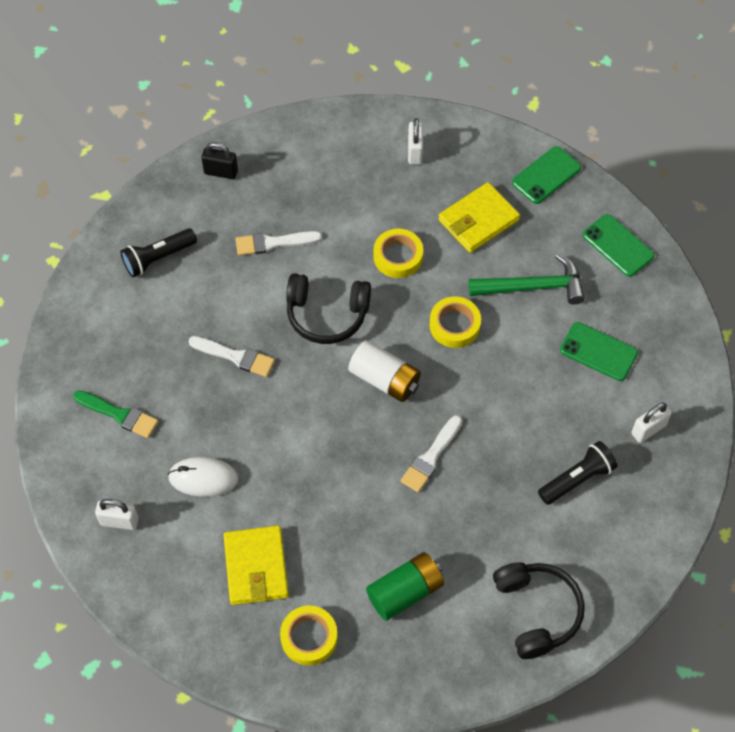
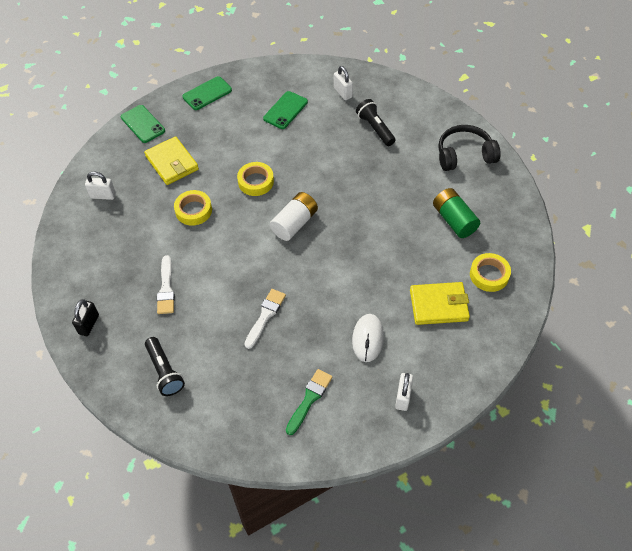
camera: 85 degrees left, 5 degrees down
black headphones [286,273,371,344] -> none
white brush [400,415,462,492] -> none
green hammer [468,254,585,304] -> none

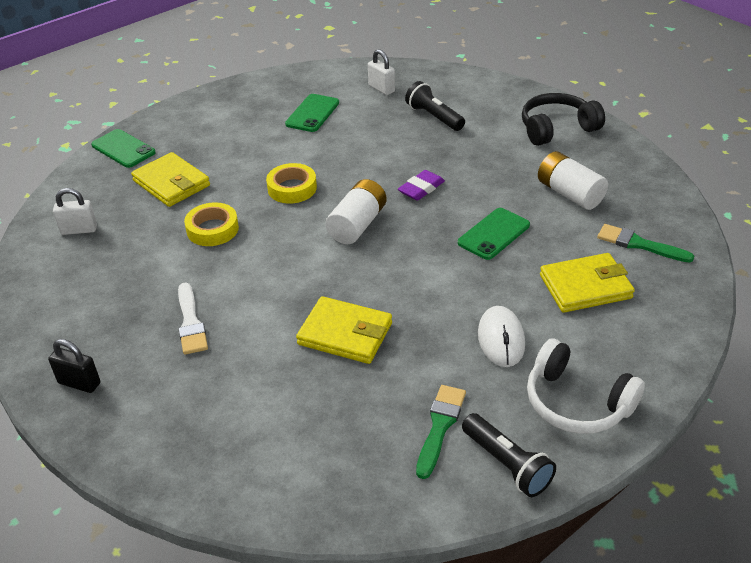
camera: 10 degrees left, 15 degrees down
black padlock [72,299,99,336] -> black padlock turned 75 degrees counterclockwise [48,339,100,393]
black flashlight [145,337,185,396] -> black flashlight moved to [462,413,556,497]
green phone [182,76,232,110] -> green phone moved to [458,208,530,260]
white brush [244,289,286,349] -> yellow wallet [296,296,392,364]
white padlock [395,373,413,411] -> white headphones [527,338,645,434]
green battery [433,188,480,238] -> white battery [538,151,608,210]
yellow tape [470,253,511,292] -> green brush [597,224,694,263]
none -> purple eraser [398,170,445,201]

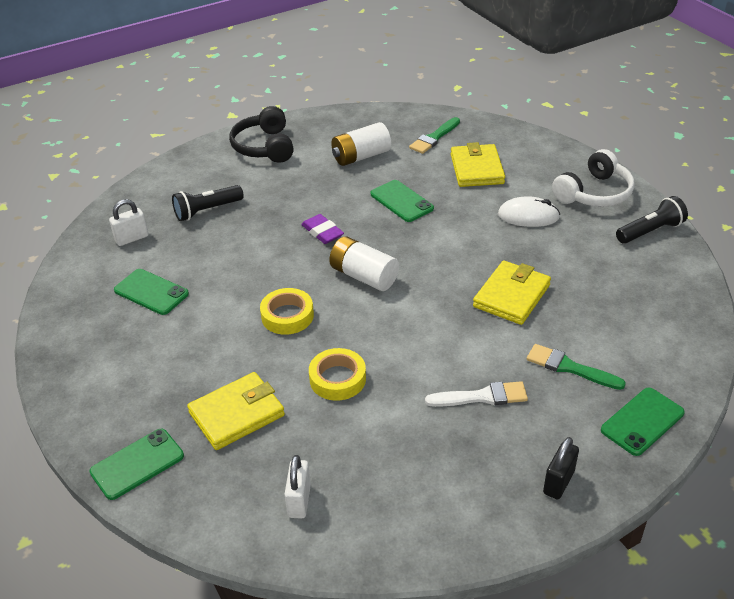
camera: 80 degrees left, 0 degrees up
green brush [416,385,466,479] -> green brush moved to [527,344,626,390]
none -> green phone [601,388,685,456]

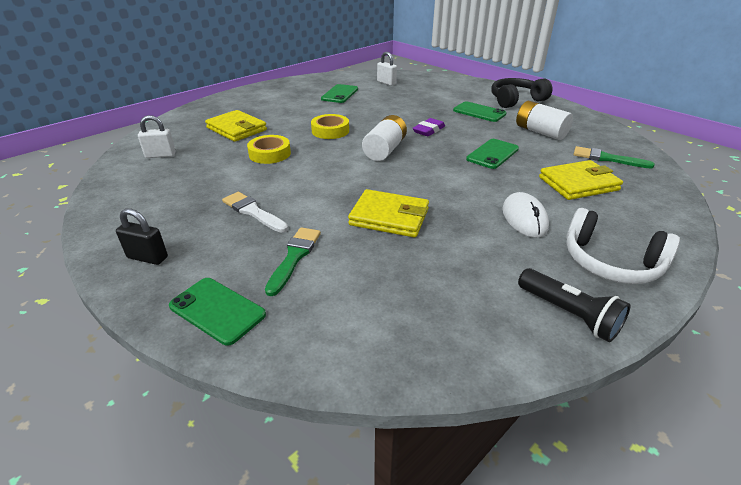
camera: 75 degrees right, 5 degrees down
green phone [89,429,184,500] -> green phone moved to [453,101,507,122]
black flashlight [172,185,244,221] -> none
white brush [425,381,528,407] -> white brush turned 150 degrees clockwise [222,192,288,233]

